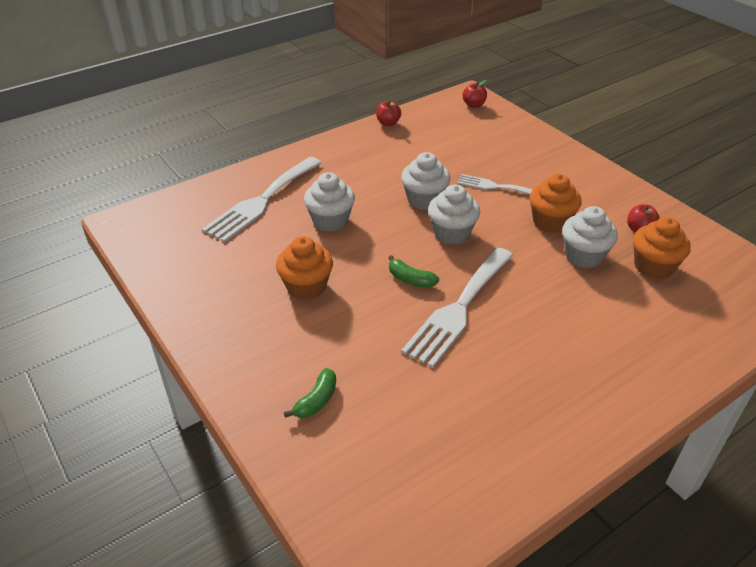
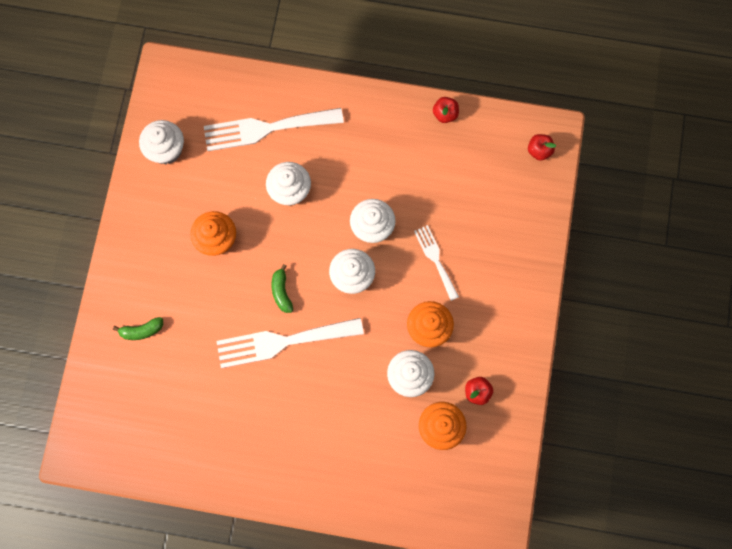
camera: 45 degrees right, 35 degrees up
none -> white cupcake [139,120,184,164]

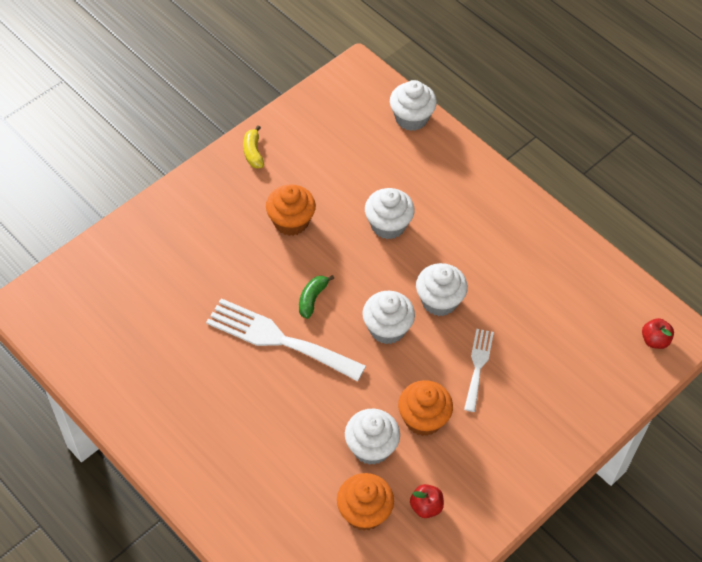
camera: 35 degrees right, 20 degrees down
green banana [113,317,163,340] -> none
white cupcake [139,120,184,164] -> white cupcake moved to [390,80,437,131]
white fork [204,108,344,151] -> none
red apple [433,97,459,123] -> none
none -> yellow banana [243,125,264,169]

